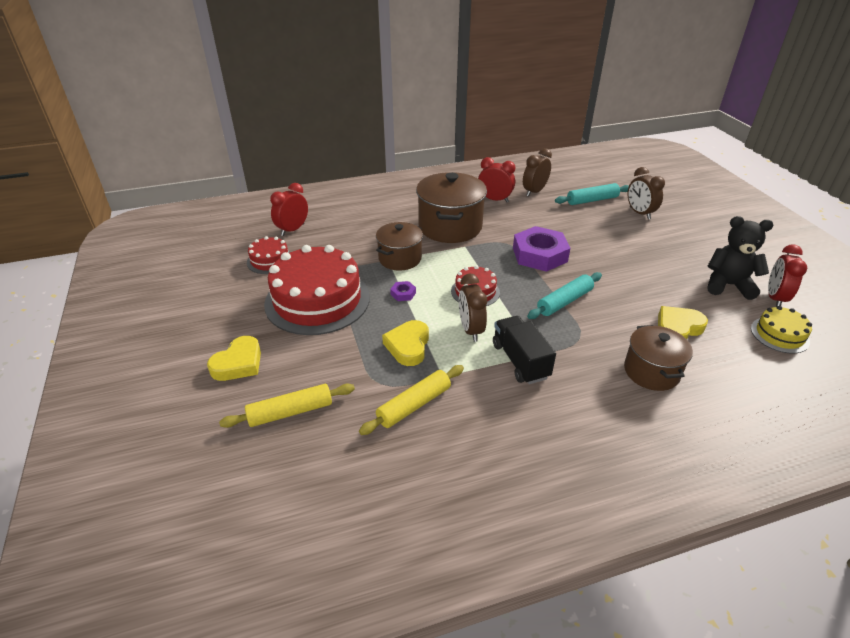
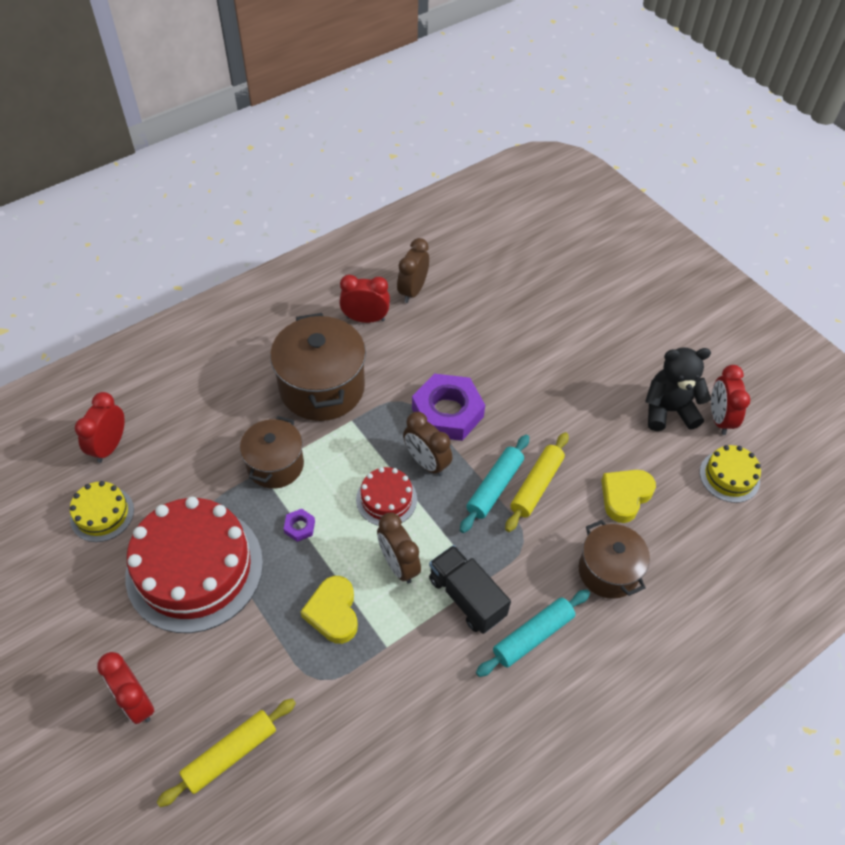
camera: 20 degrees left, 15 degrees up
yellow heart [207,336,261,381] -> red clock [97,652,154,724]
red cake [247,236,290,274] -> yellow cake [70,481,134,542]
yellow rolling pin [359,365,464,435] -> yellow rolling pin moved to [505,432,569,532]
turquoise rolling pin [555,183,629,205] -> turquoise rolling pin moved to [476,589,590,677]
brown clock [628,167,665,219] -> brown clock moved to [403,412,452,476]

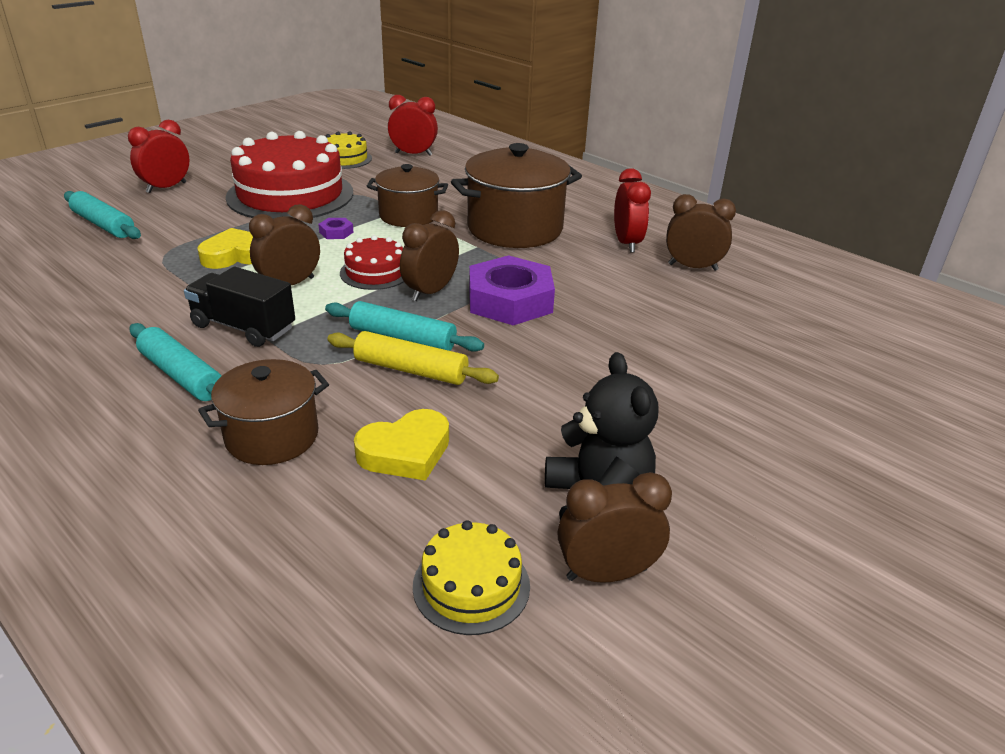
camera: 80 degrees right, 20 degrees down
yellow rolling pin [157,698,296,807] -> turquoise rolling pin [64,191,141,239]
black truck [429,545,511,634] -> black truck turned 105 degrees counterclockwise [184,267,295,347]
yellow heart [601,470,656,523] -> yellow heart turned 120 degrees clockwise [354,409,449,481]
red clock [711,365,751,435] -> brown clock [558,472,672,583]

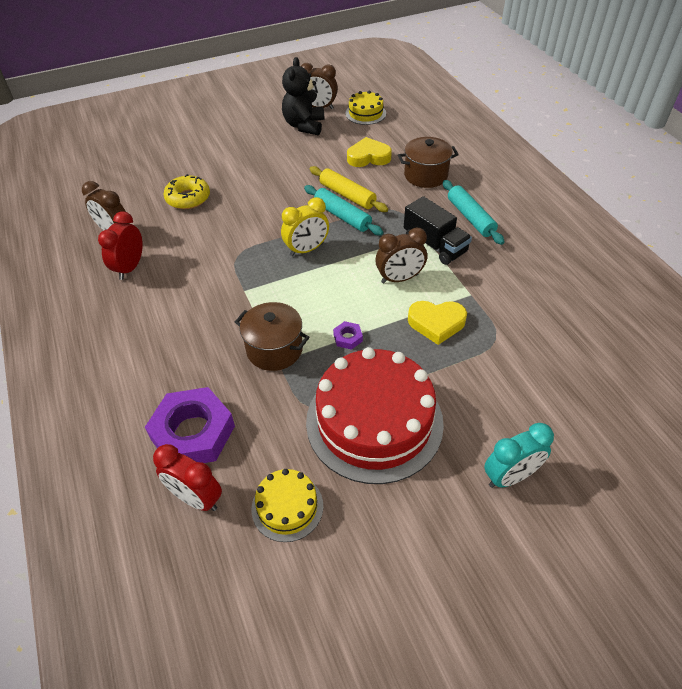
camera: 155 degrees left, 15 degrees up
turquoise rolling pin [64,191,141,239] -> none
red clock [128,120,189,193] -> turquoise clock [484,423,554,488]
red cake [340,235,404,290] -> none
brown clock [400,210,459,301] -> yellow clock [281,197,329,256]
brown pot [451,143,582,248] -> none
purple nut [469,255,555,325] -> purple nut moved to [145,387,235,463]
none -> yellow donut [164,174,210,209]

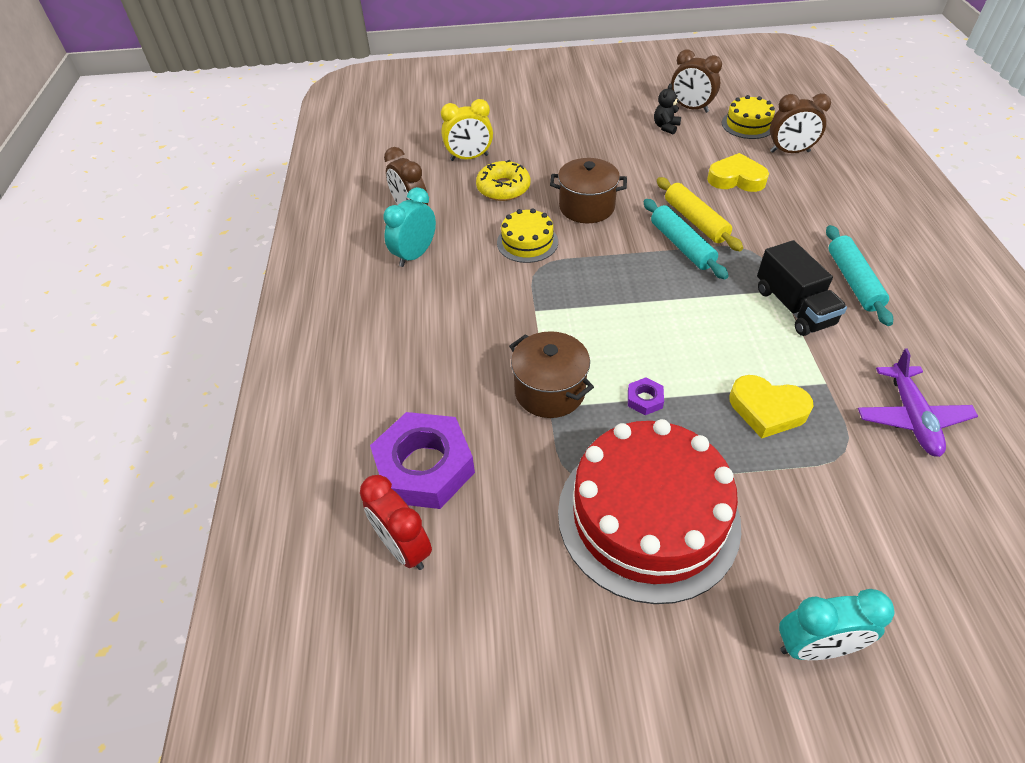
camera: 20 degrees right, 0 degrees up
red clock [98,211,143,280] -> turquoise clock [383,187,436,267]
yellow cake [251,469,323,542] -> yellow cake moved to [497,208,558,263]
yellow clock [281,197,329,256] -> yellow clock moved to [441,99,493,161]
black teddy bear [282,57,324,135] -> black teddy bear [654,83,681,135], size x0.52
brown clock [375,227,427,283] -> brown clock moved to [770,93,831,153]
brown pot [398,137,459,188] -> brown pot moved to [550,158,627,223]
none -> purple plane [858,348,978,457]

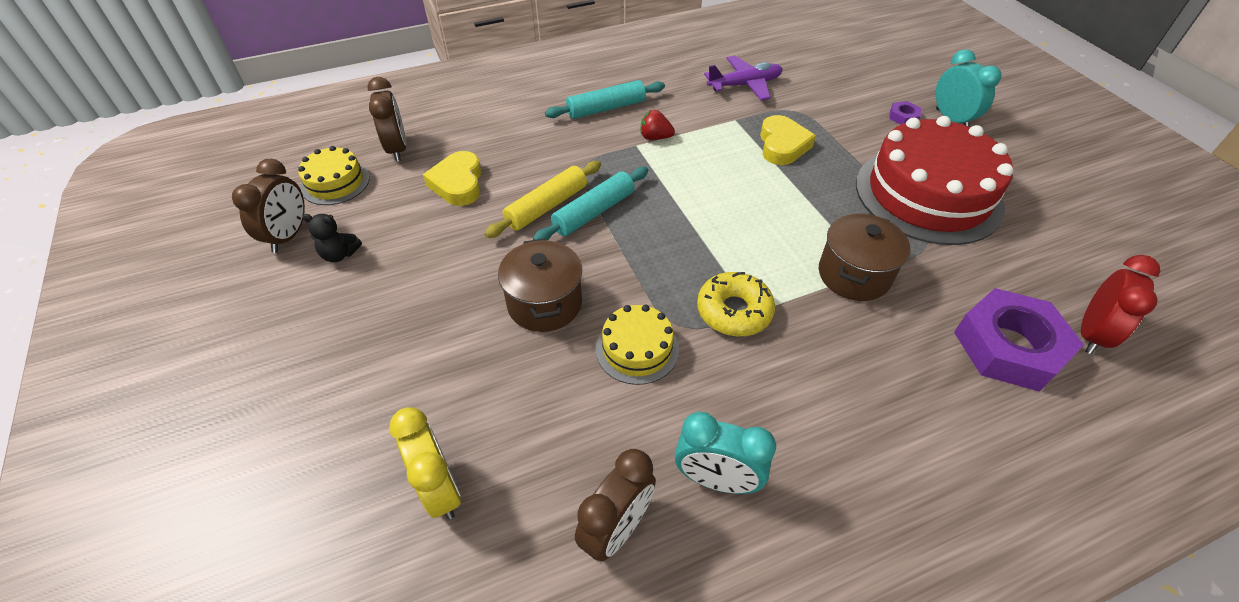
camera: 110 degrees left, 0 degrees up
yellow donut [476,160,530,201] -> yellow donut moved to [697,272,775,336]
purple nut [628,377,664,415] -> purple nut moved to [889,101,921,125]
black truck [757,240,847,336] -> red strawberry [640,110,675,140]

